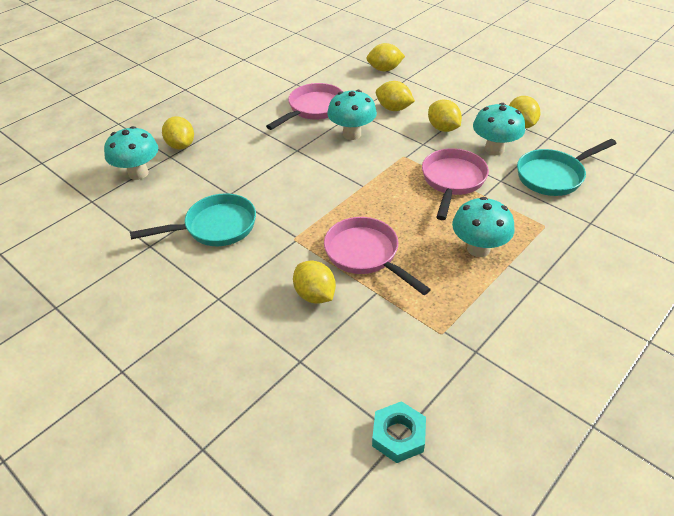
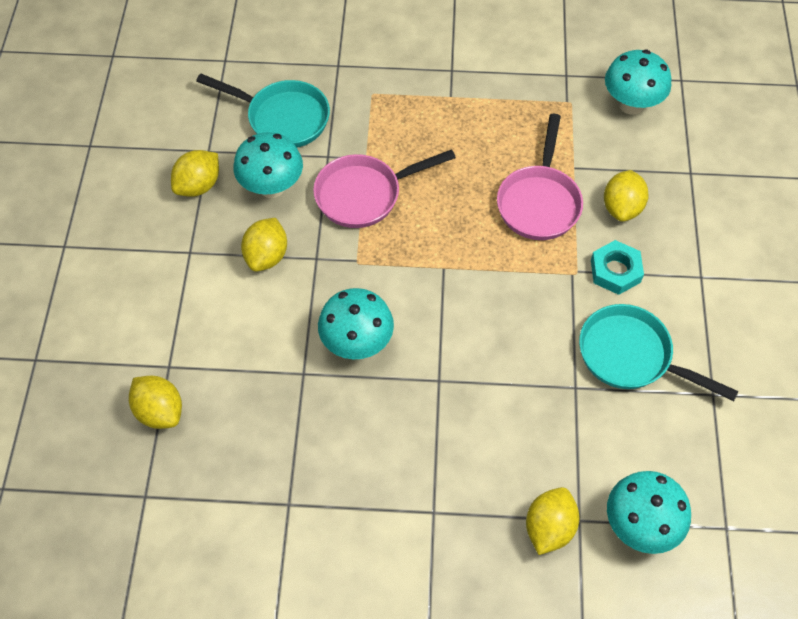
camera: 130 degrees left, 15 degrees up
pink pan [266,83,343,130] -> none
turquoise nut [372,401,426,463] -> turquoise nut moved to [591,240,644,295]
yellow lemon [376,81,415,111] -> none
turquoise mushroom [452,197,515,257] -> turquoise mushroom moved to [605,50,671,115]

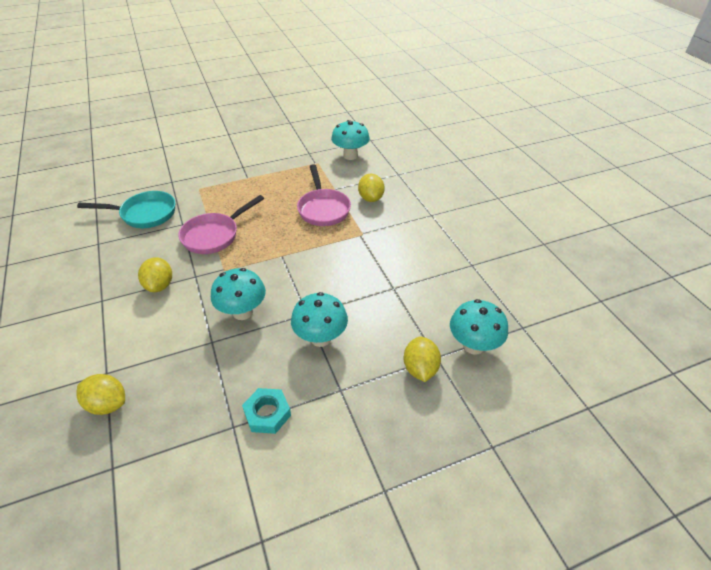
camera: 25 degrees left, 15 degrees down
yellow lemon [171,150,219,197] -> none
turquoise mushroom [233,132,303,198] -> turquoise mushroom moved to [291,292,348,347]
turquoise pan [579,304,739,401] -> none
turquoise nut [591,240,644,295] -> turquoise nut moved to [242,388,291,434]

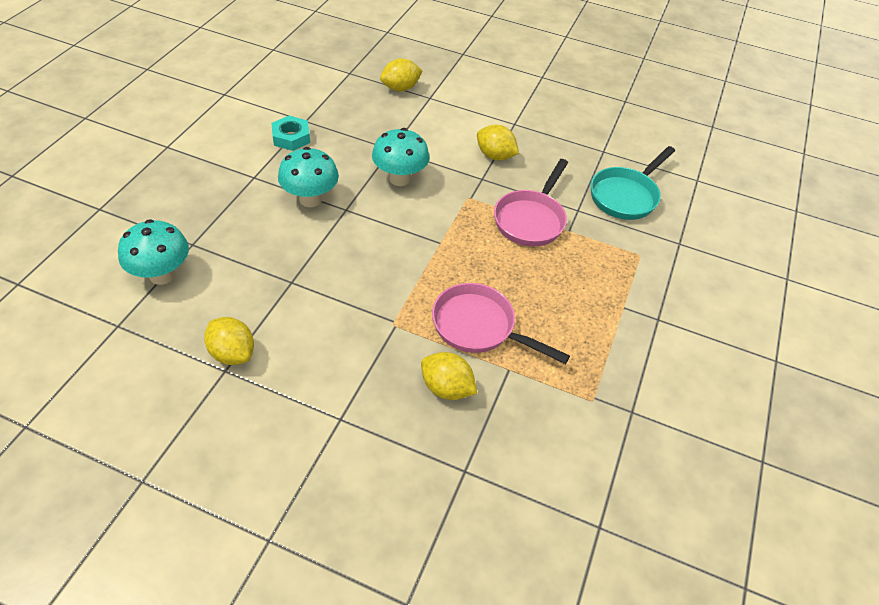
camera: 130 degrees right, 5 degrees up
pink pan [178,195,264,254] -> pink pan turned 150 degrees counterclockwise [494,159,568,246]
turquoise mushroom [331,120,370,160] -> none
yellow lemon [404,336,441,382] -> yellow lemon moved to [204,317,254,365]

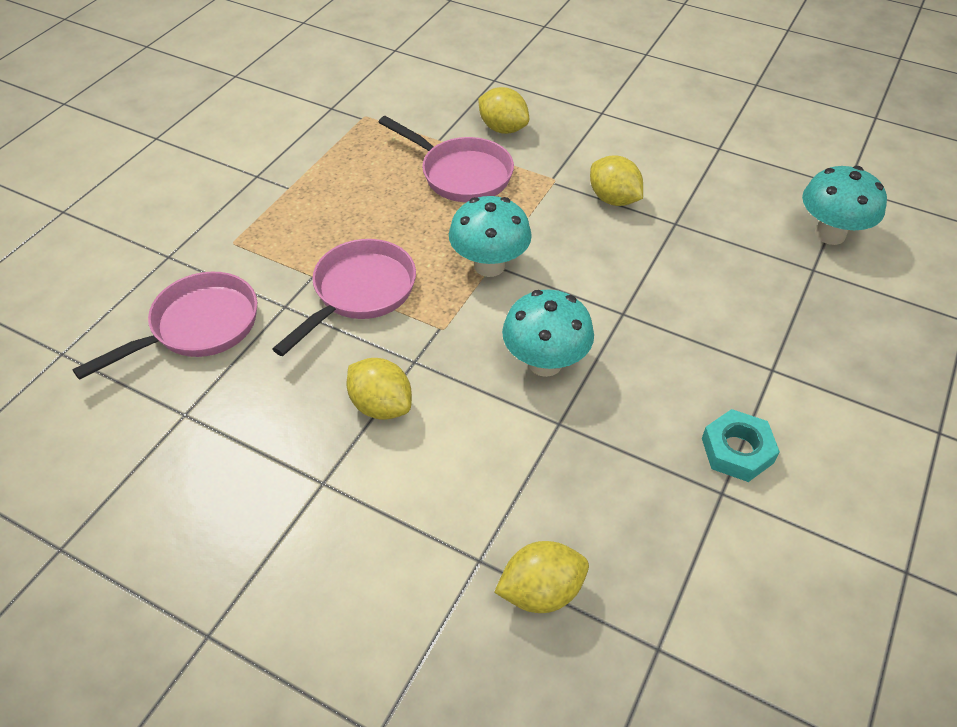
camera: 170 degrees left, 0 degrees up
yellow lemon [204,317,254,365] -> yellow lemon moved to [590,156,643,206]
turquoise mushroom [278,147,339,207] -> turquoise mushroom moved to [449,196,532,277]
turquoise pan [591,146,675,220] -> pink pan [72,272,257,380]

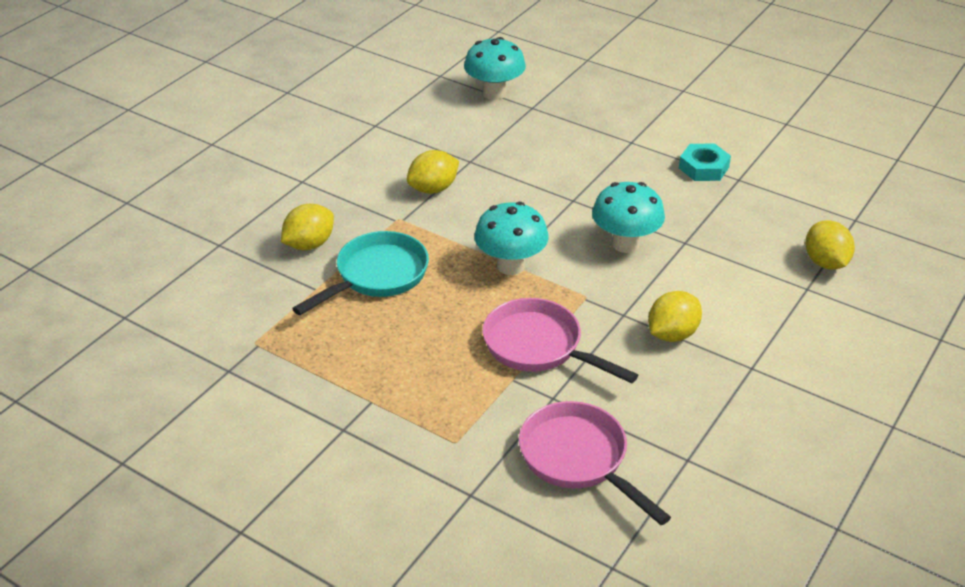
camera: 85 degrees left, 10 degrees down
pink pan [379,116,514,202] -> turquoise pan [292,231,429,315]

